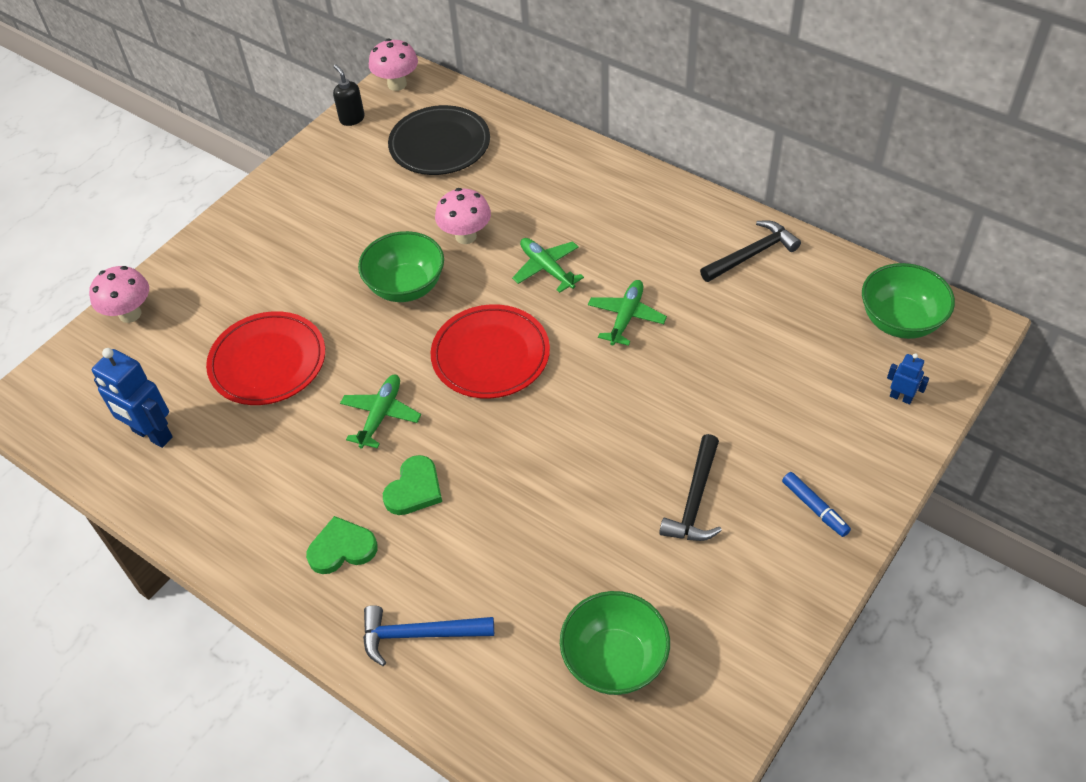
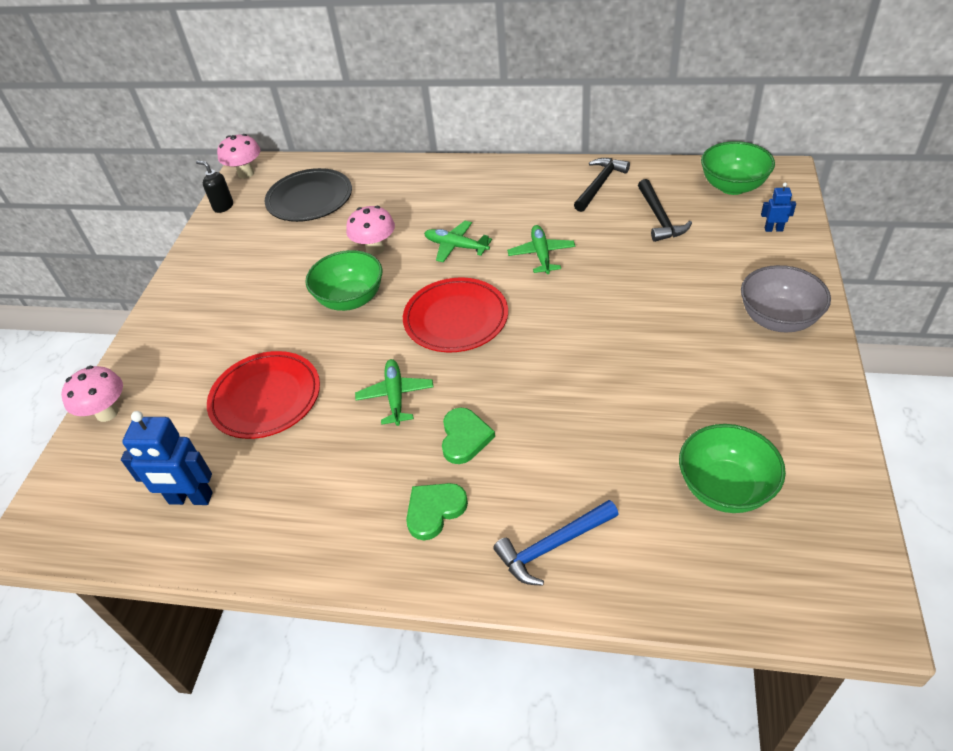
camera: 25 degrees left, 5 degrees down
black hammer [659,434,722,541] -> black hammer moved to [638,179,692,242]
blue marker [782,472,851,537] -> grey bowl [741,265,831,333]

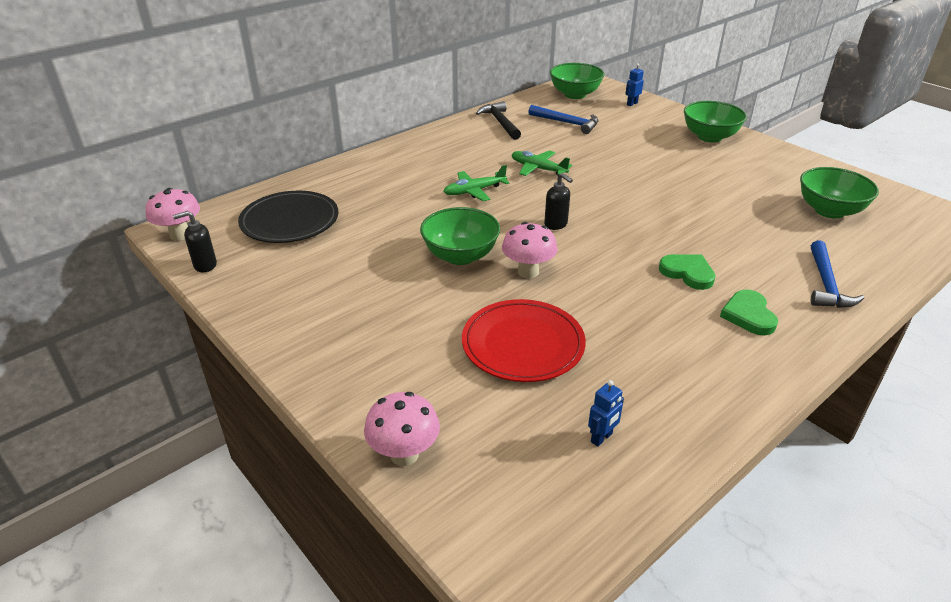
camera: 55 degrees left, 10 degrees down
blue robot [121,411,213,505] -> blue robot [588,380,624,447], size x0.51
pink mushroom [346,206,395,255] -> pink mushroom moved to [502,222,558,278]
green plane [355,359,433,426] -> none
red plate [403,277,508,352] -> black soap dispenser [544,173,573,230]
black hammer [638,179,692,242] -> blue hammer [528,105,598,134]
grey bowl [741,265,831,333] -> green bowl [684,101,747,143]

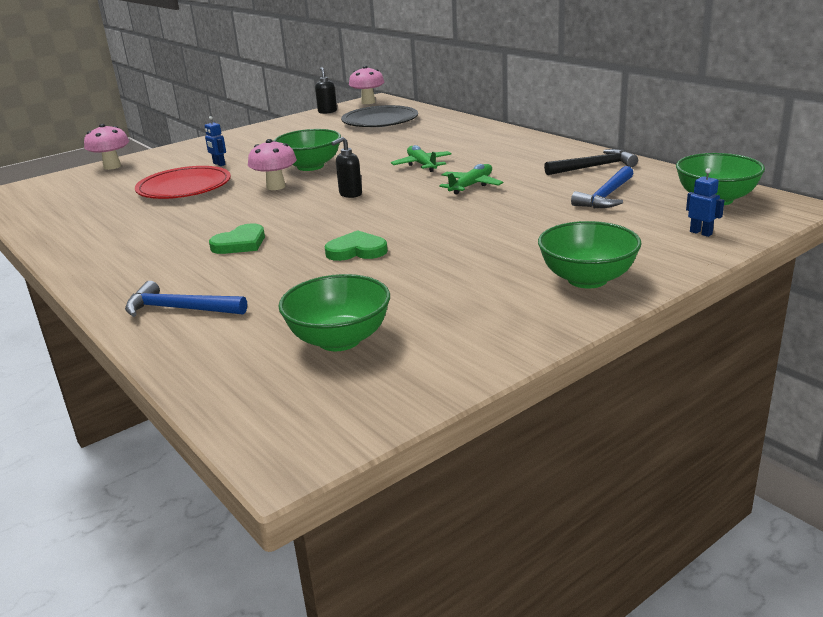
camera: 95 degrees right, 10 degrees down
blue robot [588,380,624,447] -> blue robot moved to [205,116,226,166]
green heart [720,289,778,336] -> green heart moved to [325,230,388,261]

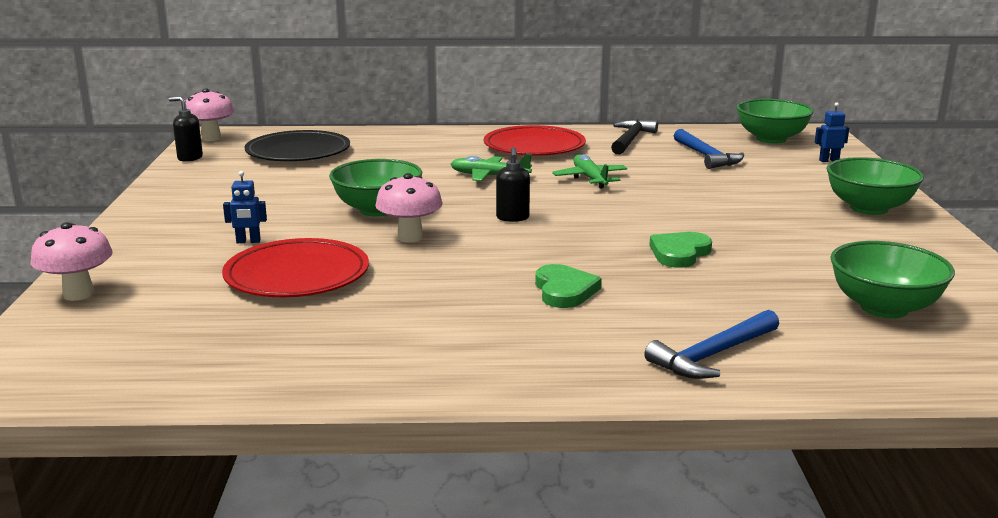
camera: 55 degrees left, 5 degrees down
none -> red plate [484,125,586,155]

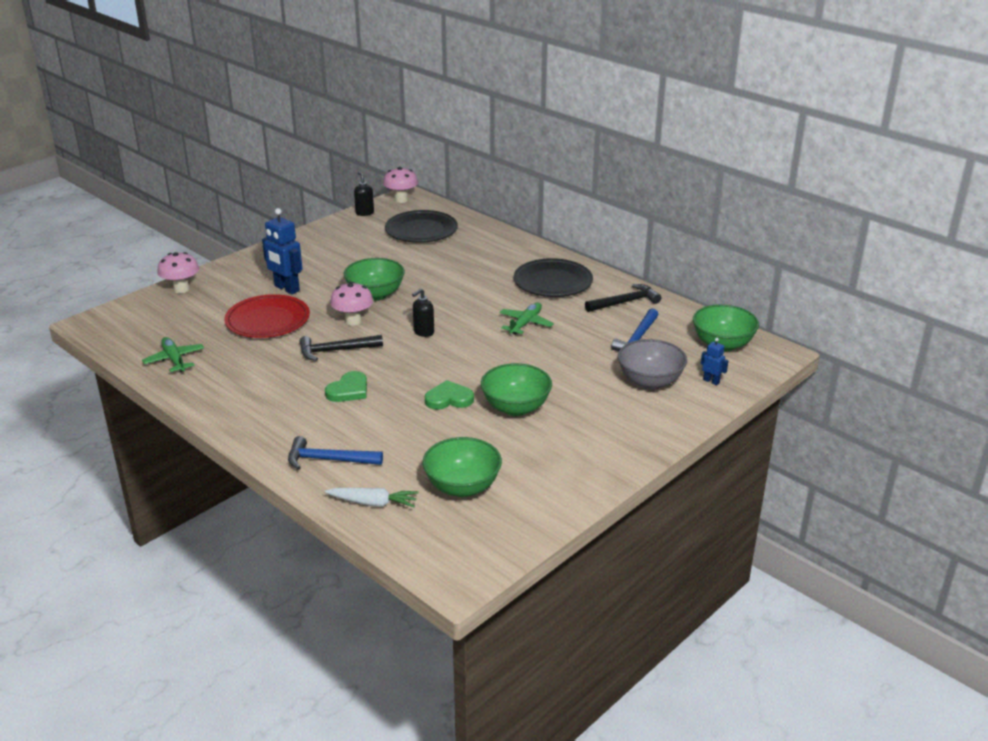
camera: 45 degrees right, 10 degrees up
blue robot [223,171,267,243] -> blue robot [262,208,303,294], size x1.96
green plane [451,154,532,181] -> green plane moved to [142,337,204,372]
red plate [484,125,586,155] -> black plate [514,258,593,297]
green bowl [827,157,924,215] -> green bowl moved to [481,363,552,416]
none -> black hammer [299,335,383,361]
none -> white carrot [325,488,418,507]
none -> grey bowl [618,339,687,390]

